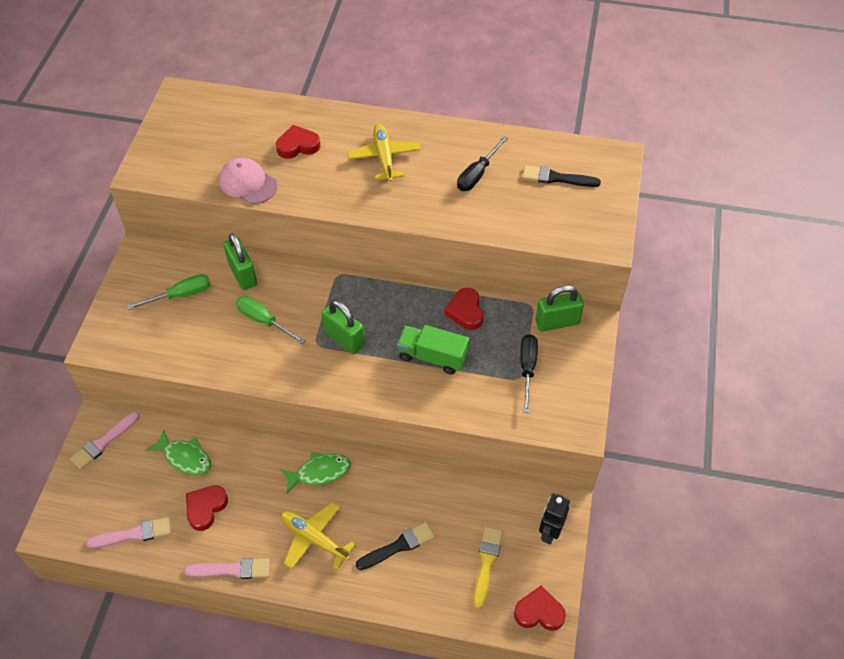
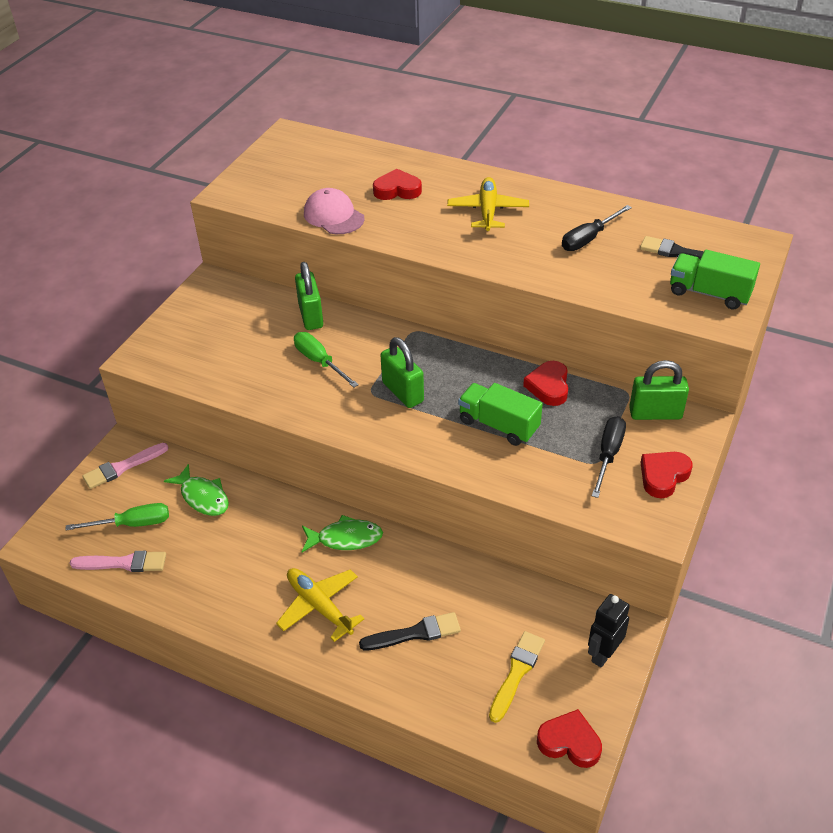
camera: 15 degrees right, 10 degrees down
green screwdriver [127,274,211,310] -> green screwdriver moved to [65,503,169,531]
pink brush [184,558,270,579] -> none
red heart [186,485,228,531] -> red heart moved to [640,452,693,498]
none -> green truck [670,250,760,310]

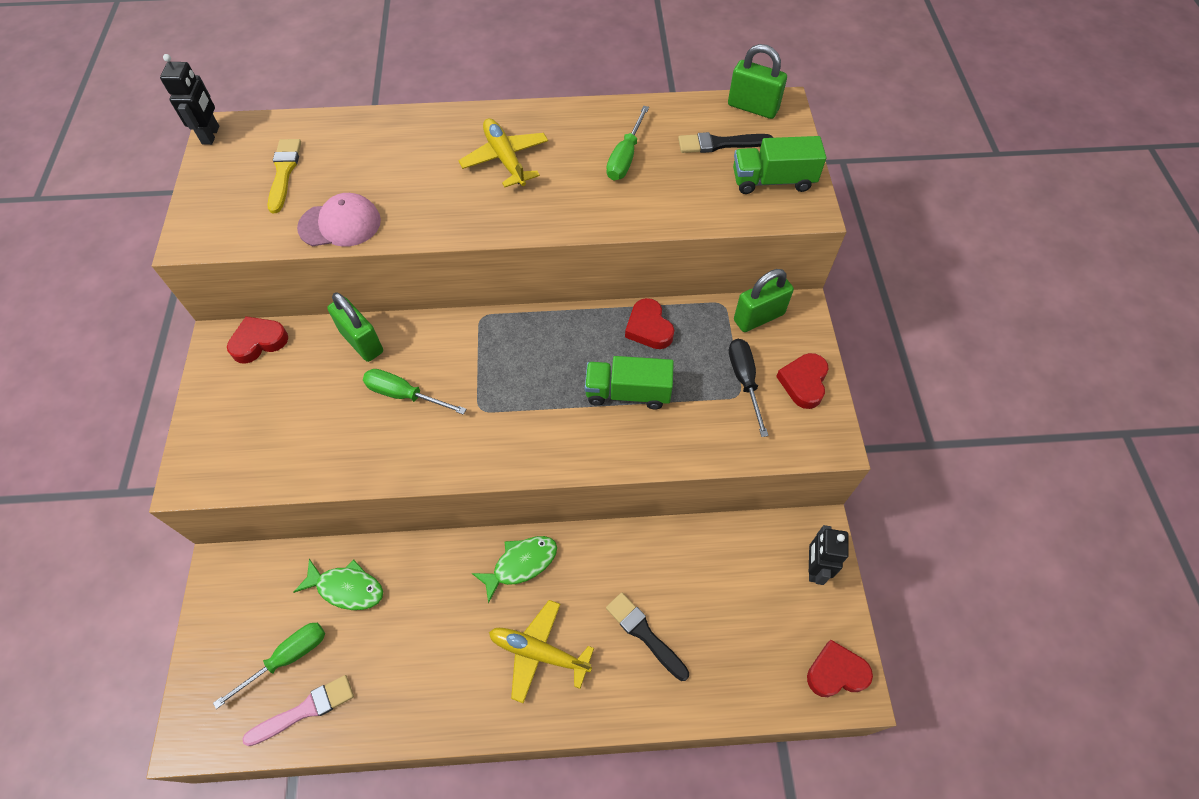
camera: 30 degrees left, 15 degrees up
pink brush [82,443,169,489] -> none
pink cap [304,188,365,234] -> pink cap turned 150 degrees clockwise [297,193,381,247]
black brush [359,612,461,650] -> black brush turned 90 degrees counterclockwise [606,593,689,681]
red heart [373,169,422,200] -> red heart moved to [227,316,288,364]
green padlock [380,337,424,408] -> green padlock moved to [728,44,787,119]
yellow brush [489,631,545,723] -> yellow brush moved to [267,139,301,213]
black screwdriver [562,205,632,251] -> green screwdriver [606,106,649,181]
none -> black robot [160,54,219,145]

